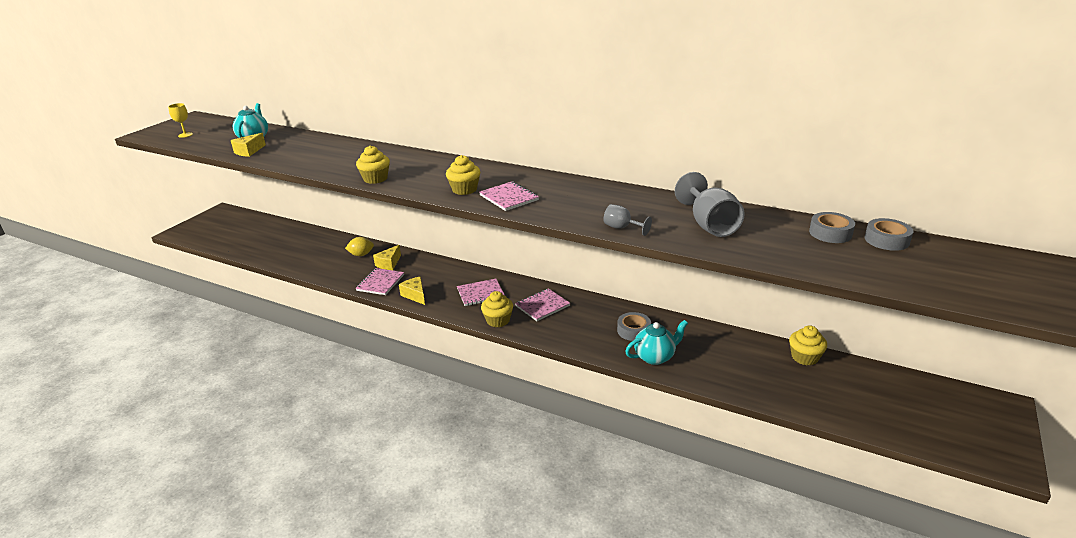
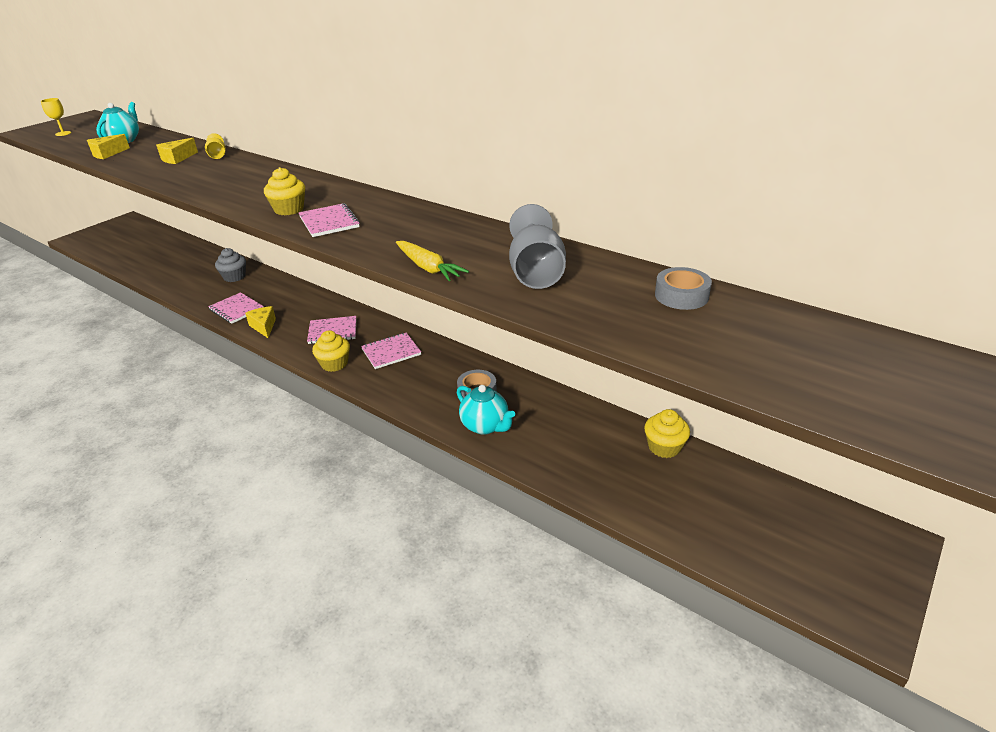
camera: 10 degrees right, 5 degrees up
yellow lemon [345,237,374,256] -> grey cupcake [215,248,246,282]
pink notebook [355,268,404,295] -> pink notebook turned 75 degrees counterclockwise [208,292,264,324]
yellow cupcake [356,145,390,184] -> none
yellow cheese [373,245,401,270] -> yellow cheese moved to [156,138,198,164]
grey goblet [604,204,652,236] -> yellow carrot [396,241,469,281]
turquoise teapot [625,320,688,365] -> turquoise teapot turned 60 degrees clockwise [457,385,515,435]
grey tape [865,218,913,251] -> none
none -> yellow goblet [205,133,226,159]

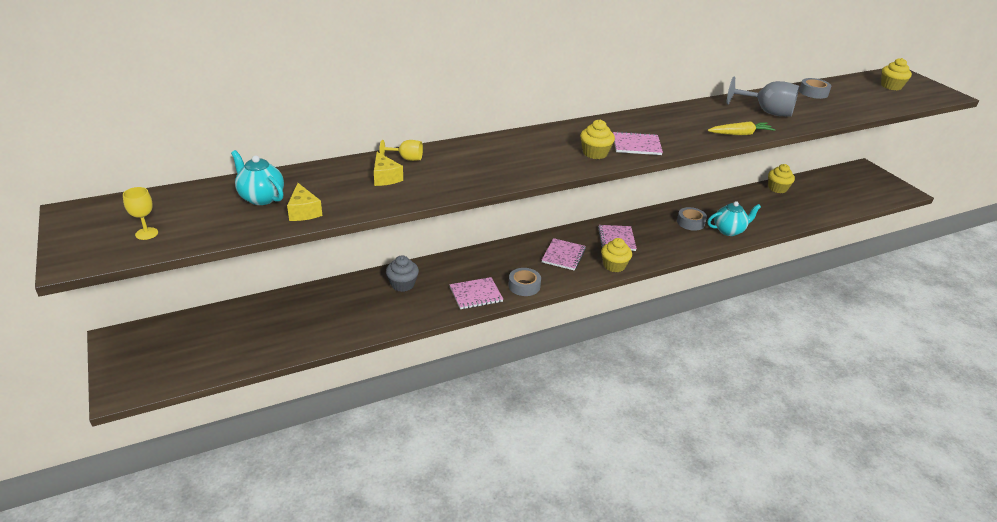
camera: 65 degrees left, 0 degrees up
yellow cheese [245,306,276,338] -> grey tape [509,268,541,296]
none -> yellow cupcake [881,58,912,90]

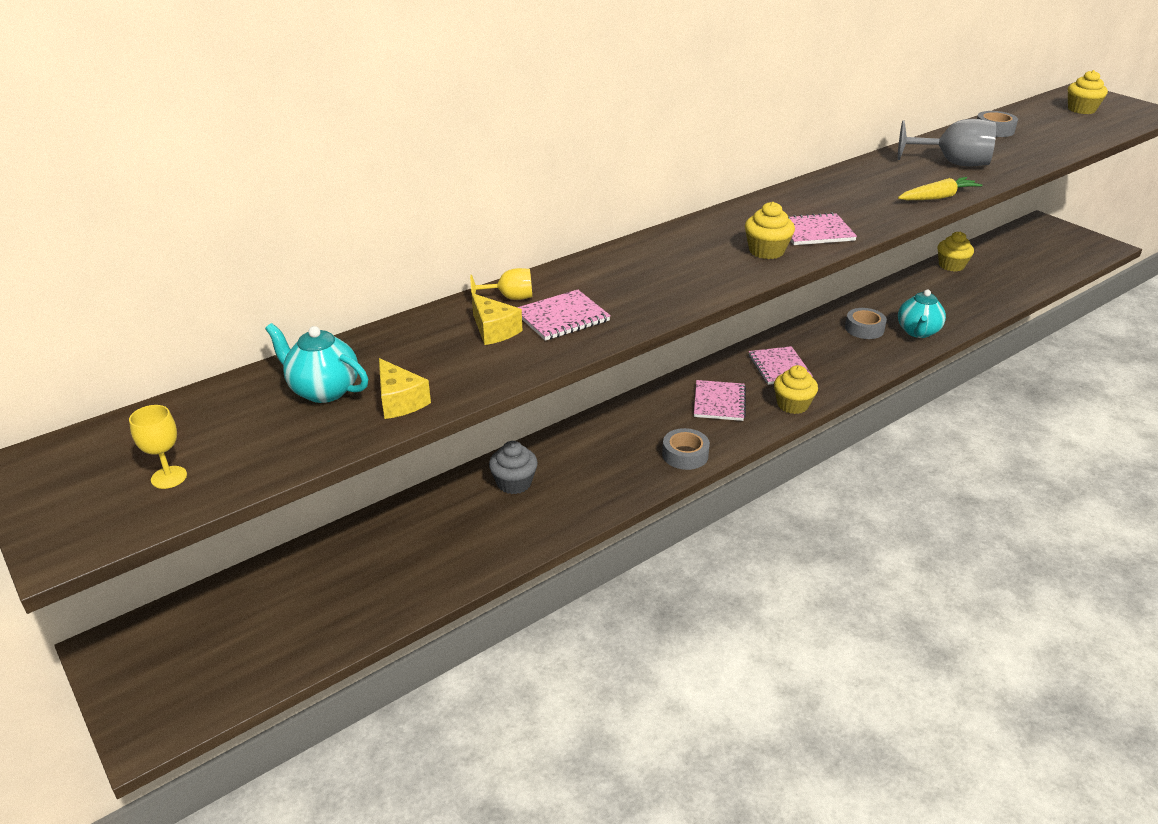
camera: 10 degrees left, 0 degrees up
pink notebook [449,277,503,309] -> pink notebook moved to [517,290,611,341]
turquoise teapot [707,201,761,236] -> turquoise teapot turned 135 degrees clockwise [898,290,946,338]

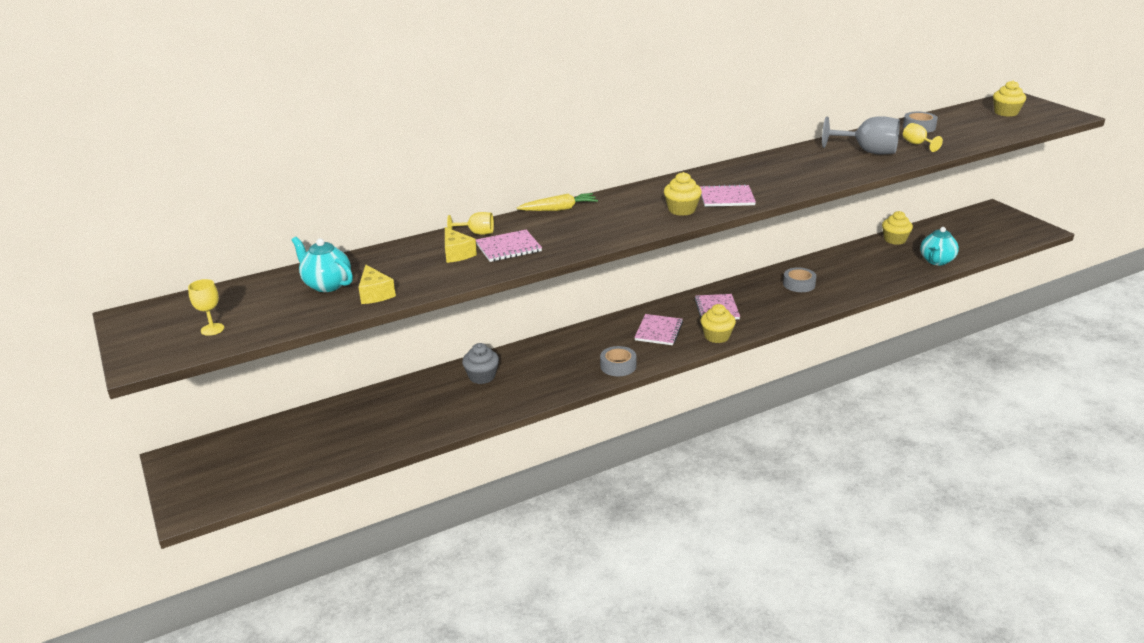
camera: 10 degrees right, 5 degrees down
yellow carrot [898,177,983,200] -> yellow carrot moved to [517,193,598,211]
turquoise teapot [898,290,946,338] -> turquoise teapot moved to [920,227,959,265]
none -> yellow goblet [903,123,943,152]

